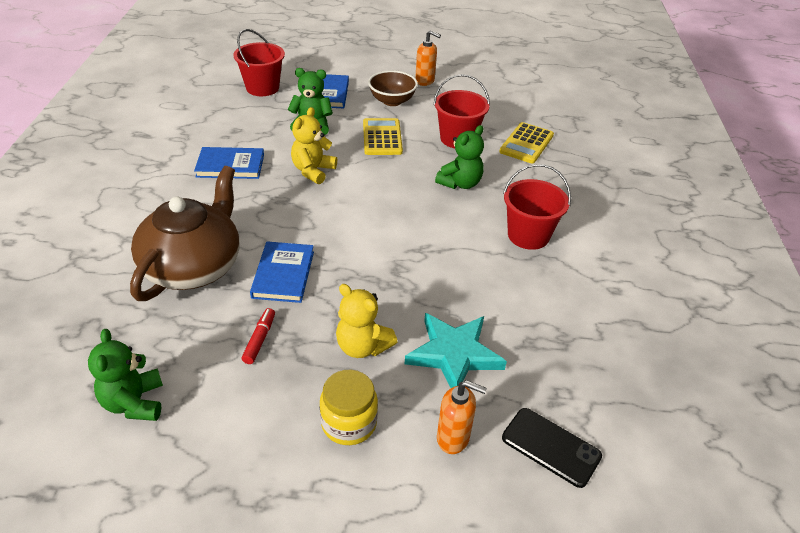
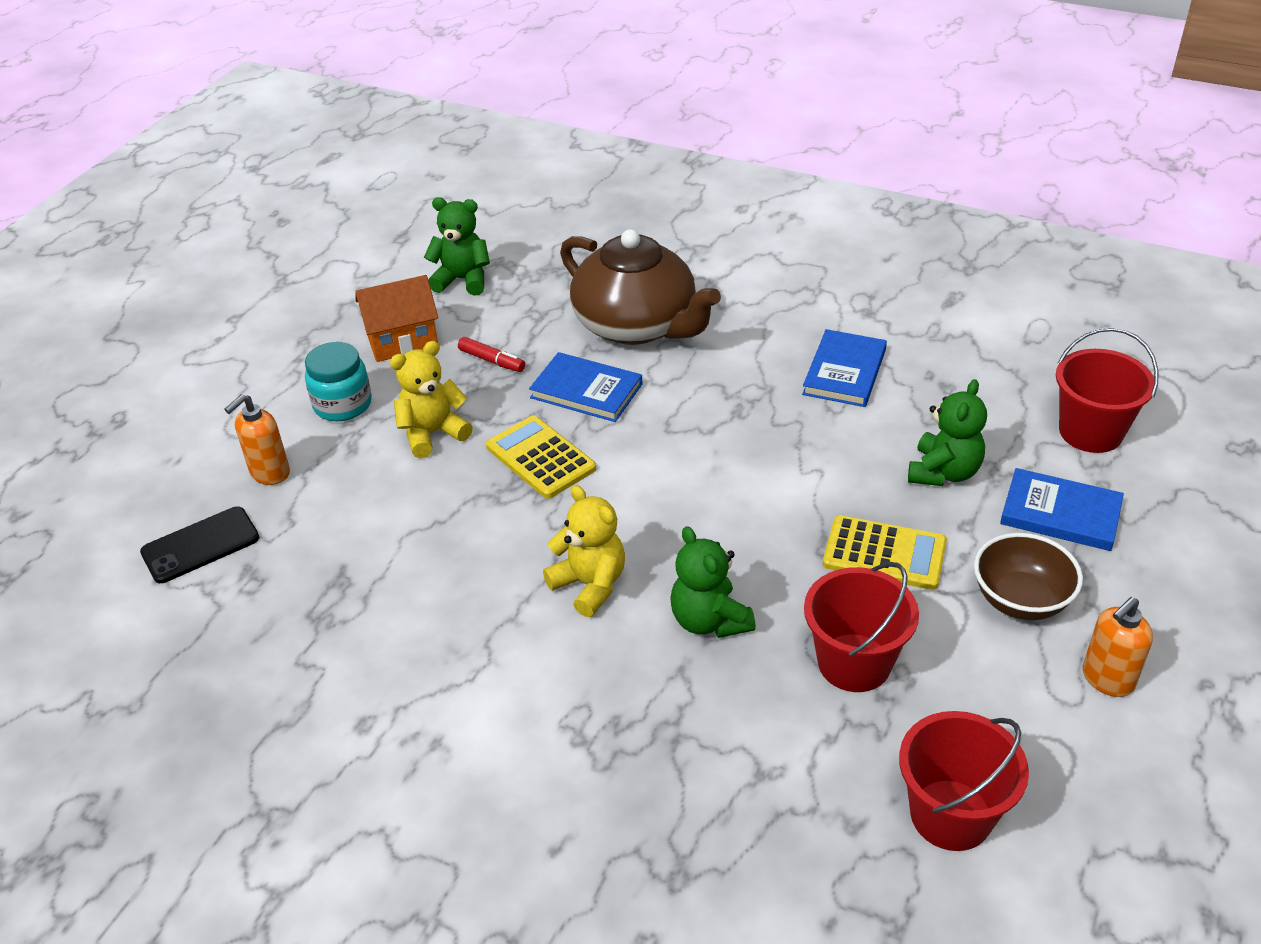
camera: 115 degrees right, 0 degrees up
yellow teddy bear [291,107,337,184] -> yellow teddy bear moved to [543,485,625,617]
yellow jar [320,370,378,445] -> turquoise jar [305,342,372,421]
turquoise star [405,313,507,388] -> none
yellow calculator [499,122,554,164] -> yellow calculator moved to [486,415,596,499]
red bucket [503,164,571,250] -> red bucket moved to [899,711,1029,851]
none -> orange house [355,275,438,362]

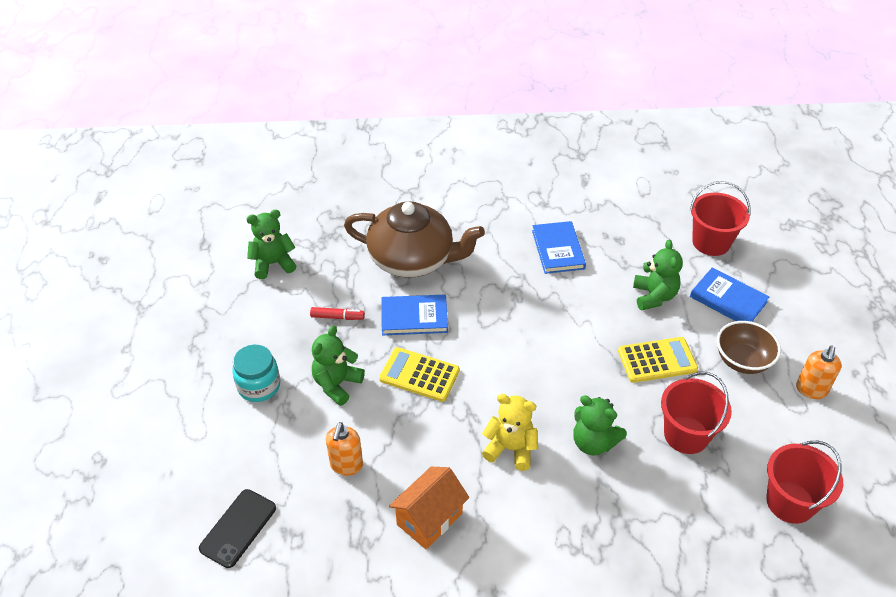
camera: 30 degrees left, 5 degrees up
orange soap dispenser [224,394,290,485] -> orange soap dispenser moved to [326,422,363,476]
orange house [355,275,438,362] -> orange house moved to [389,467,469,549]
yellow teddy bear [390,341,473,458] -> green teddy bear [312,325,365,406]
blue book [1000,468,1124,551] -> blue book turned 45 degrees clockwise [690,267,769,322]

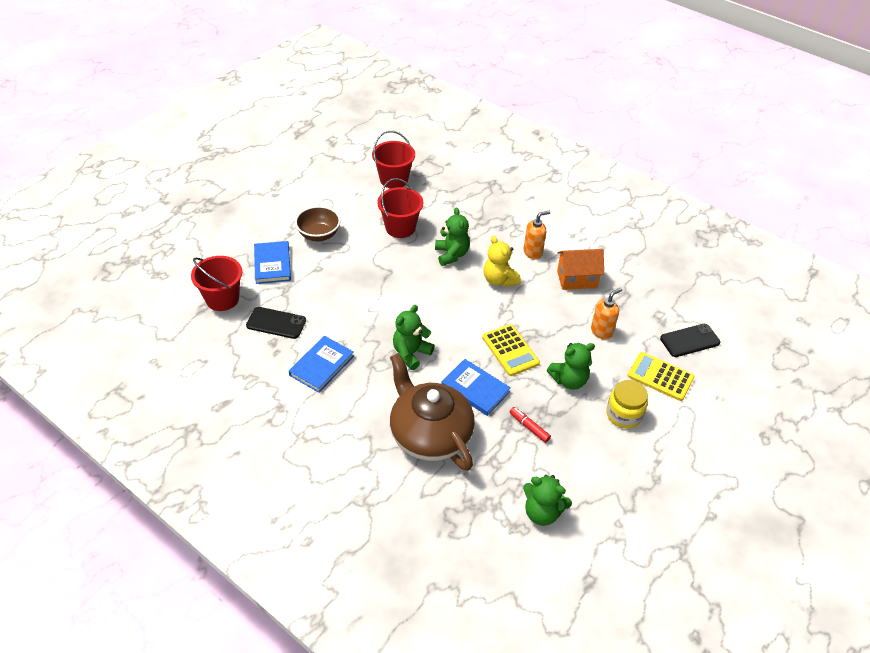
camera: 140 degrees left, 0 degrees up
turquoise jar [232,345,280,402] -> yellow jar [606,380,648,428]
yellow calculator [618,337,698,383] -> yellow calculator moved to [627,352,695,401]
green teddy bear [633,239,683,311] -> green teddy bear moved to [393,305,435,370]
orange soap dispenser [796,346,842,399] -> orange soap dispenser moved to [524,211,550,259]
none -> black phone [246,307,306,339]

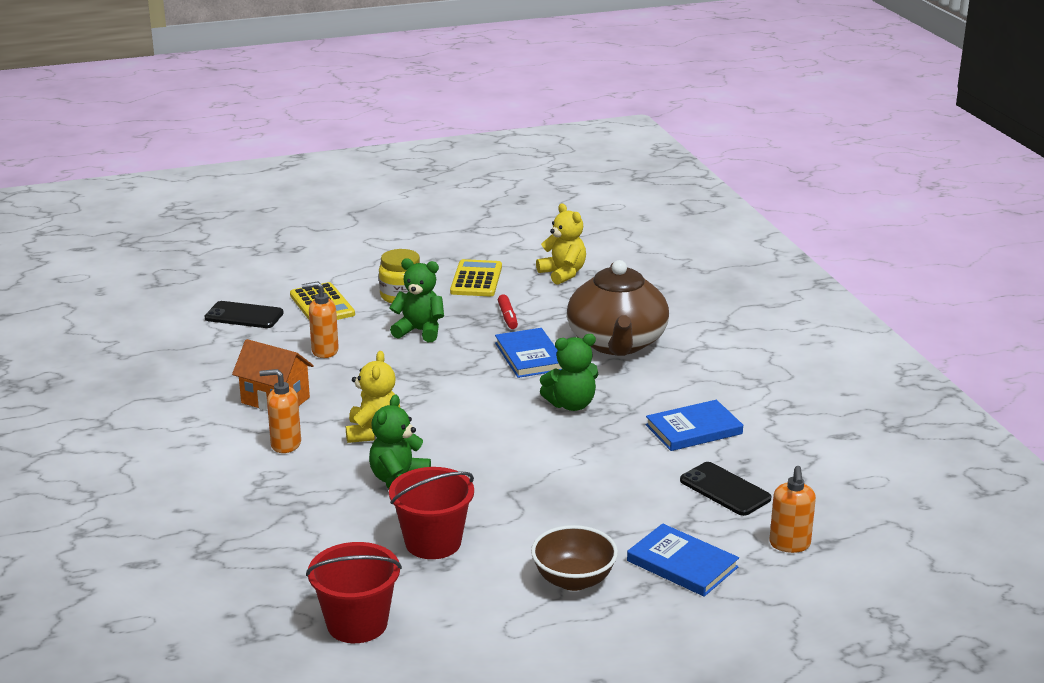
camera: 145 degrees left, 20 degrees down
red bucket [191,256,242,311] -> orange soap dispenser [769,466,816,553]
blue book [254,241,291,284] -> blue book turned 75 degrees counterclockwise [627,523,739,597]
yellow calculator [482,324,540,376] -> yellow calculator moved to [450,259,502,296]
green teddy bear [523,475,572,526] -> yellow teddy bear [536,203,586,285]

